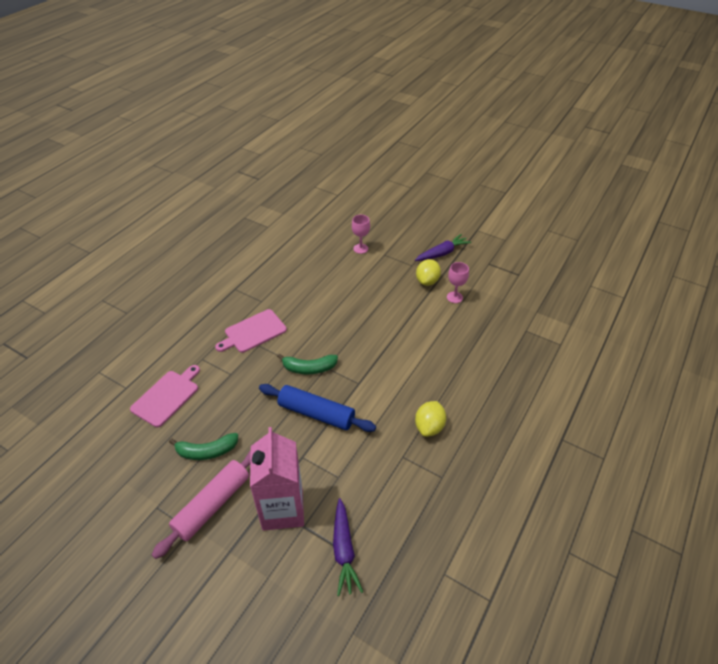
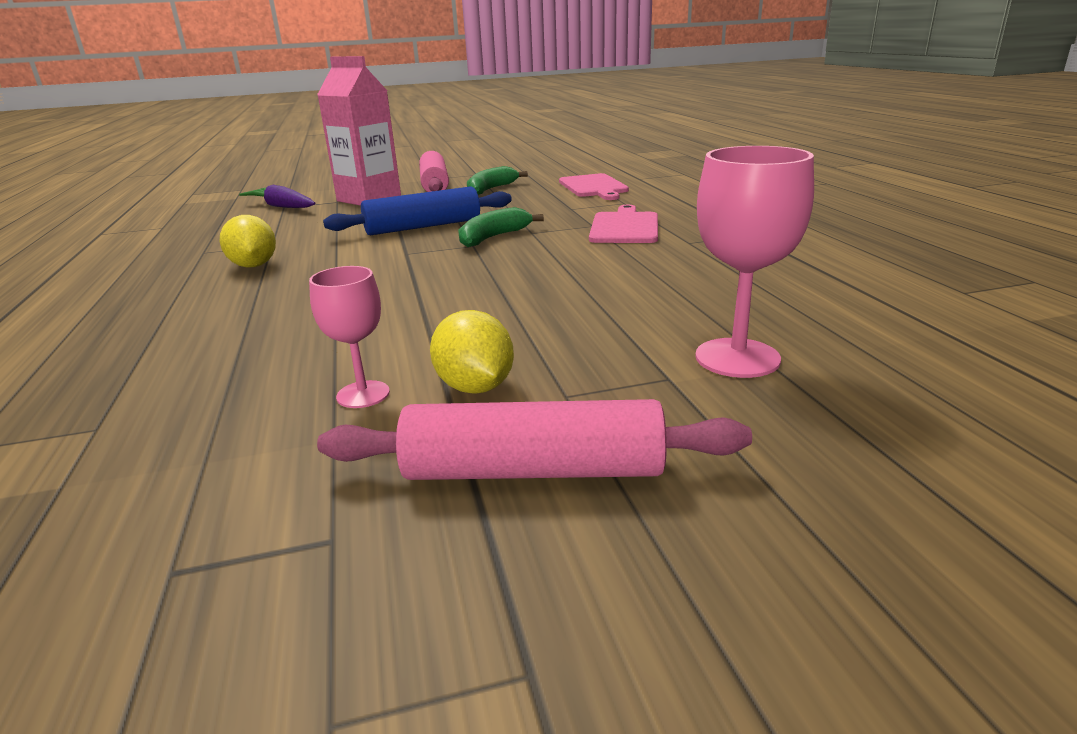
camera: 135 degrees right, 20 degrees down
pink goblet [352,215,370,254] -> pink goblet [695,146,814,378], size x1.66
purple carrot [415,234,471,261] -> pink rolling pin [317,399,752,480]

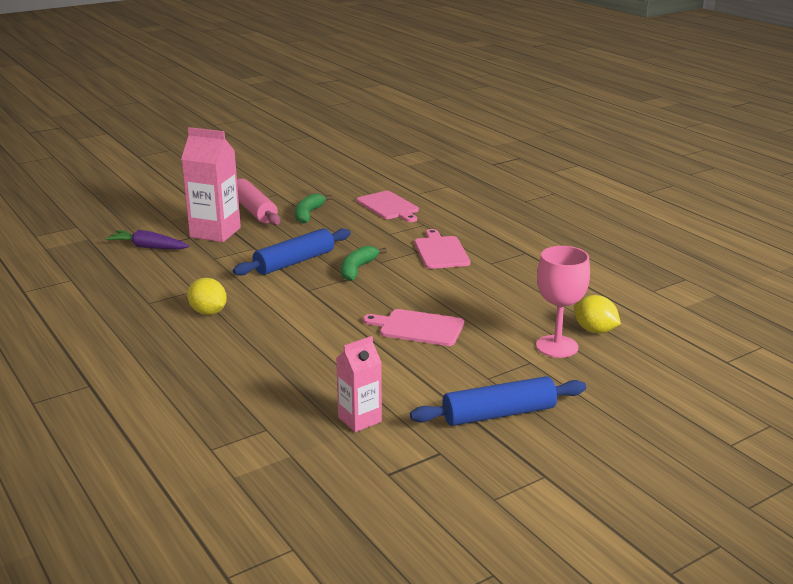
camera: 20 degrees left, 0 degrees up
pink goblet [309,266,390,408] -> none
pink rolling pin [317,399,752,480] -> blue rolling pin [410,376,586,426]
yellow lemon [430,310,514,394] -> yellow lemon moved to [574,295,621,333]
none -> pink carton [336,336,382,432]
none -> pink cutting board [363,309,464,346]

